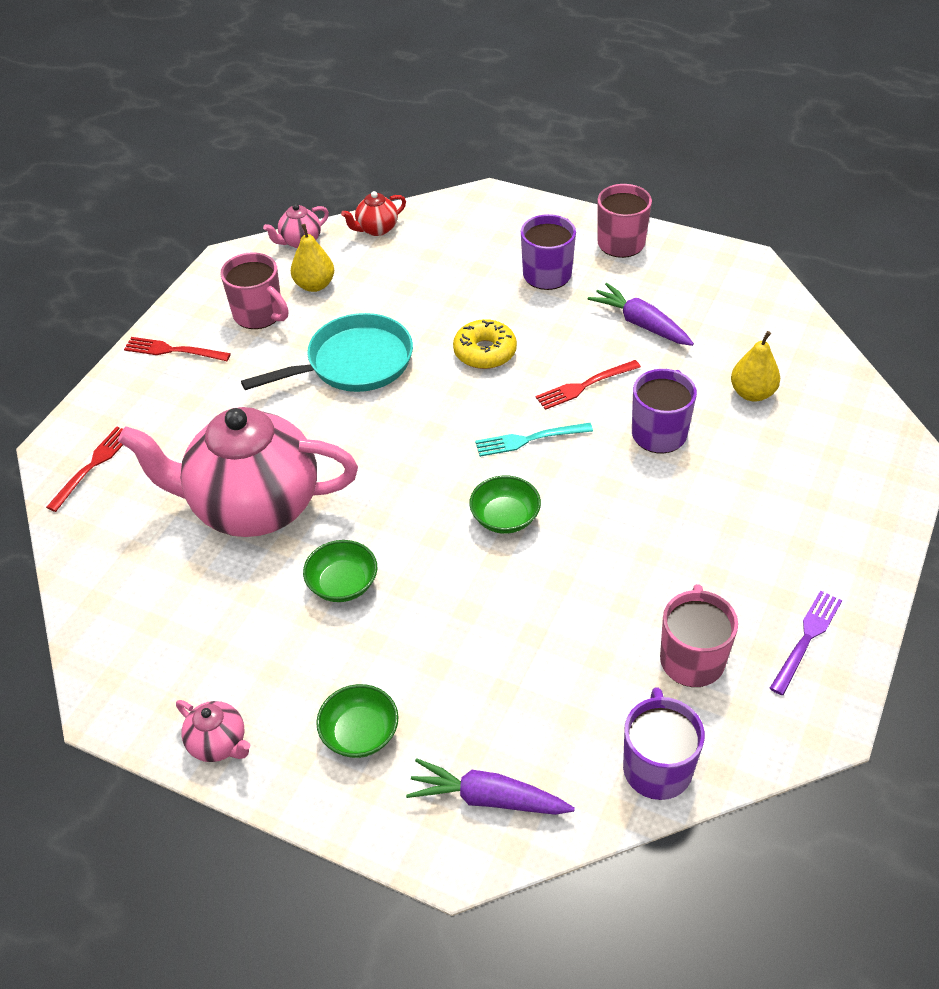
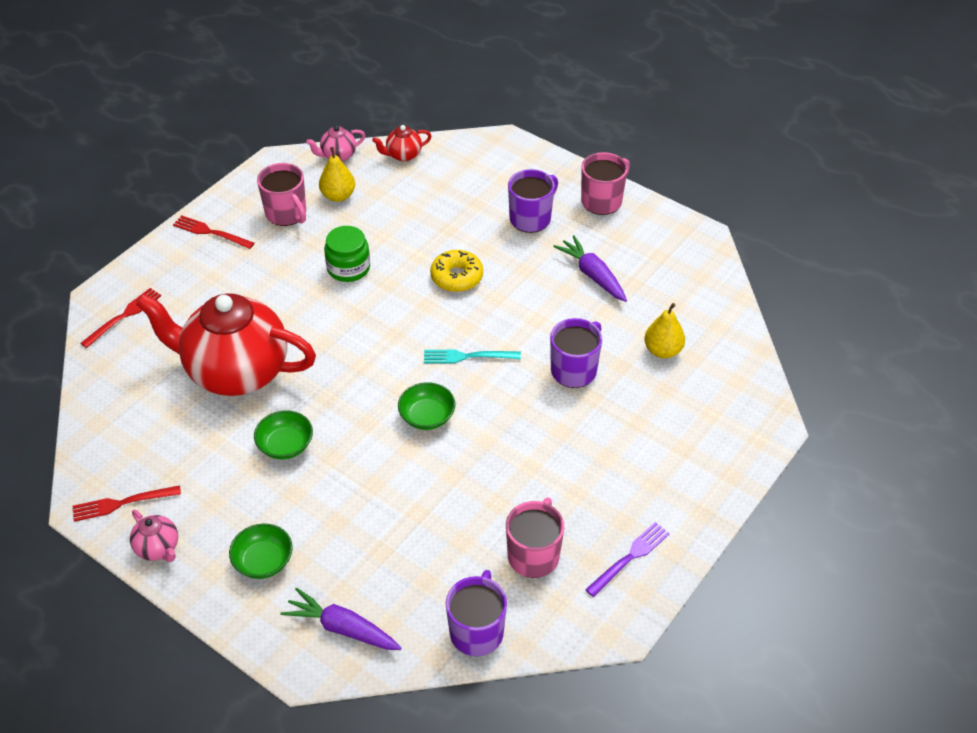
camera: 10 degrees right, 0 degrees up
pink teapot [118,407,358,537] -> red teapot [136,293,316,396]
turquoise pan [241,313,413,392] -> green jar [324,226,370,282]
red fork [536,360,641,410] -> red fork moved to [73,485,181,522]

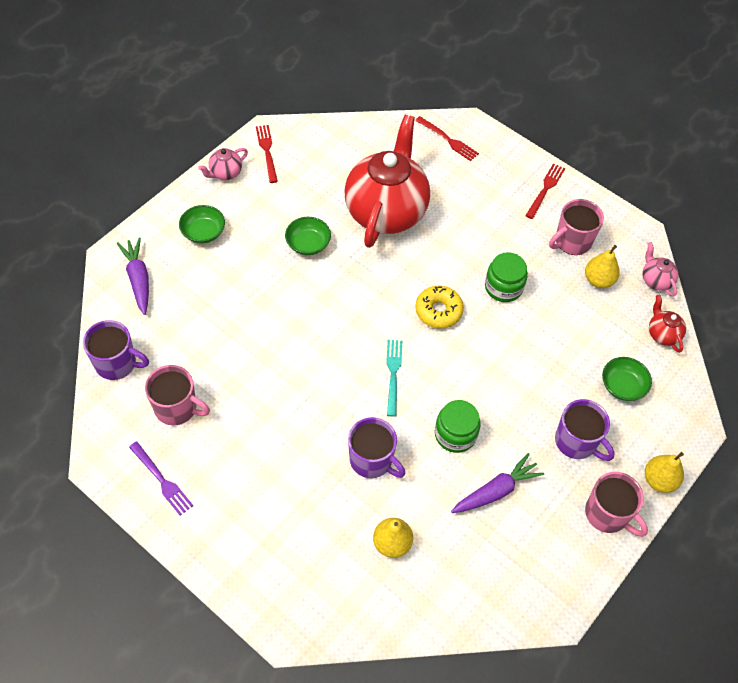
camera: 90 degrees right, 10 degrees up
purple carrot [280,588,402,650] -> purple carrot turned 45 degrees counterclockwise [117,237,149,315]
green bowl [398,382,455,430] -> green bowl moved to [602,357,652,401]
yellow donut [430,250,483,292] -> yellow donut moved to [415,285,464,328]
none -> green jar [435,400,481,453]
none -> yellow pear [645,452,684,493]

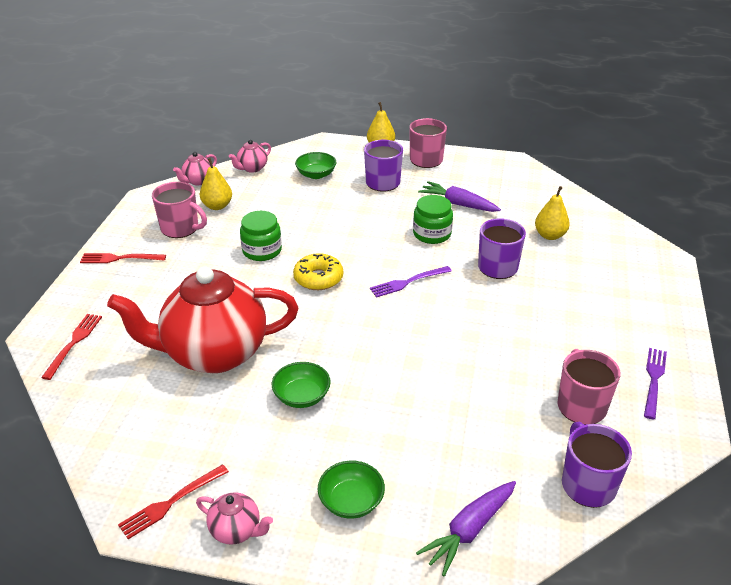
camera: 115 degrees left, 20 degrees down
turquoise fork [386,340,402,417] -> purple fork [370,266,452,298]
red teapot [649,295,686,353] -> pink teapot [229,140,271,173]

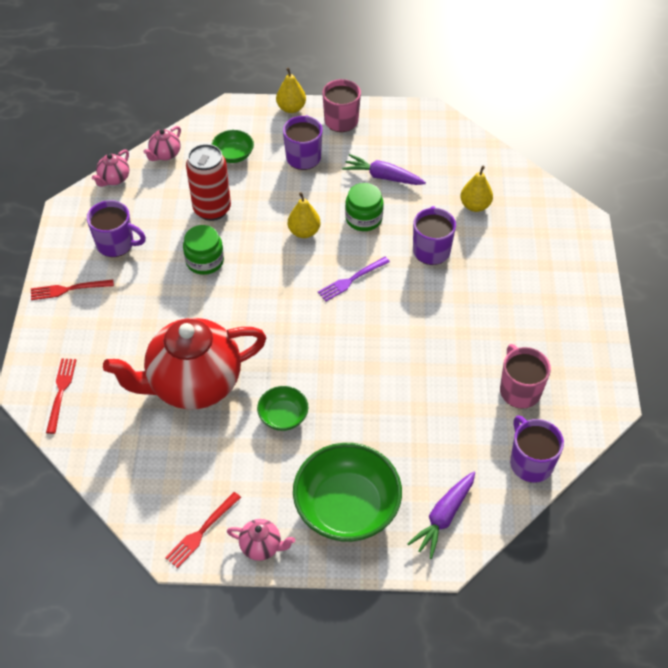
camera: 10 degrees left, 15 degrees up
pink mug [152,182,207,238] -> purple mug [87,200,146,257]
yellow pear [200,158,232,210] -> yellow pear moved to [288,192,320,238]
yellow donut [293,253,343,290] -> none
green bowl [318,461,385,519] -> green bowl [293,443,402,542], size x1.99
purple fork [644,348,667,419] -> none
none -> red can [186,144,231,221]

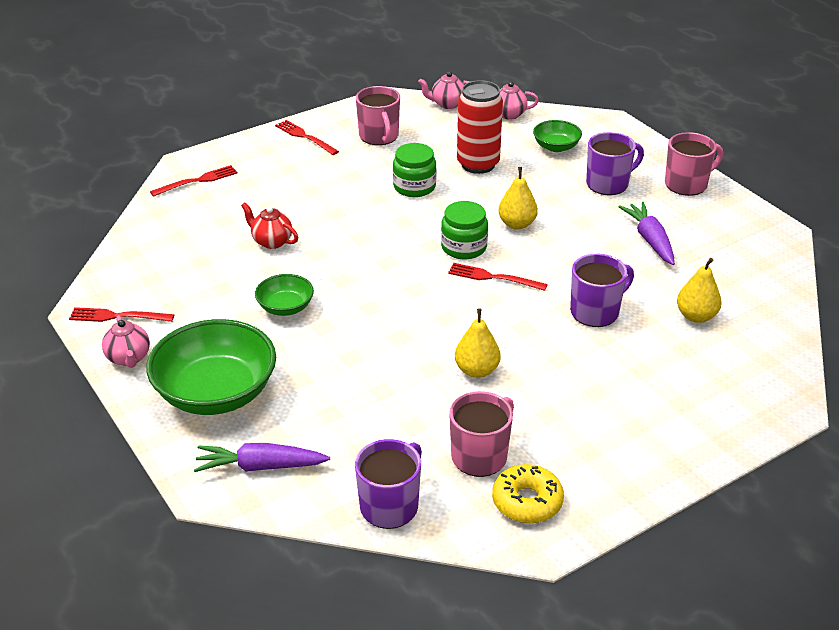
camera: 55 degrees right, 15 degrees down
purple mug [87,200,146,257] -> pink mug [356,86,400,145]
red teapot [103,318,267,410] -> red teapot [241,203,298,249], size x0.40
yellow pear [276,67,306,113] -> yellow pear moved to [455,308,501,378]
purple fork [318,257,390,301] -> red fork [448,263,548,291]
green jar [345,183,384,231] -> green jar moved to [441,201,488,259]
none -> yellow donut [492,464,564,523]

